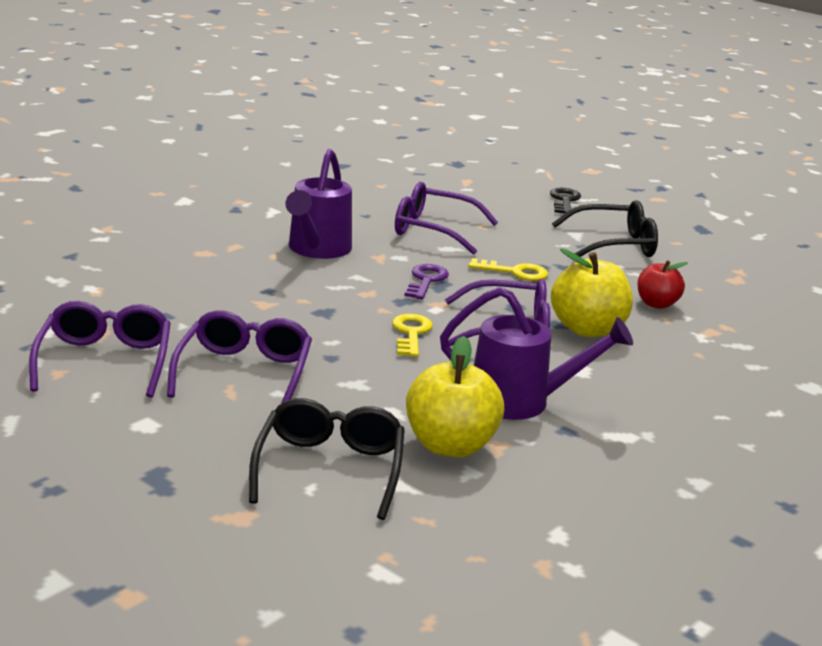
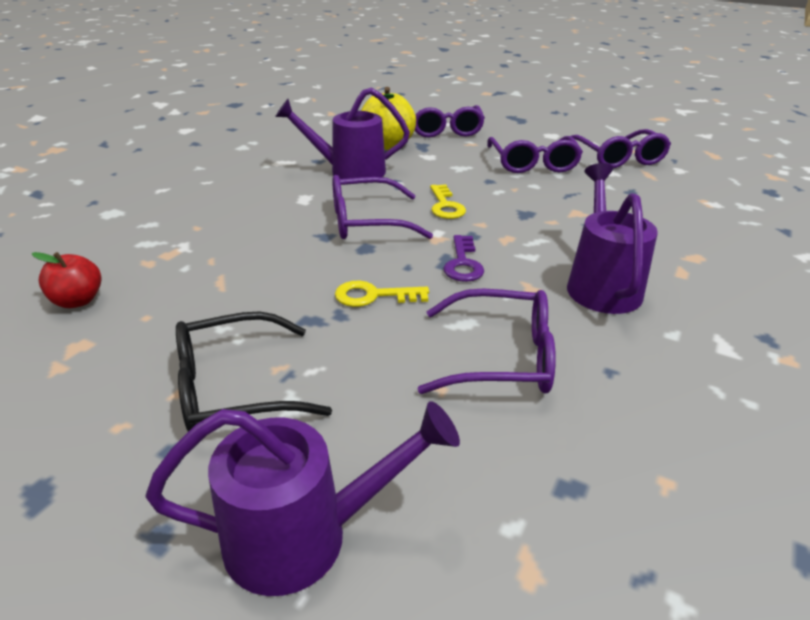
camera: 170 degrees right, 10 degrees up
black glasses [249,398,405,520] -> purple glasses [415,105,485,137]
black key [550,188,581,214] -> purple watering can [145,401,460,596]
yellow apple [551,249,633,337] -> none
red apple [638,260,687,309] -> red apple moved to [32,252,101,308]

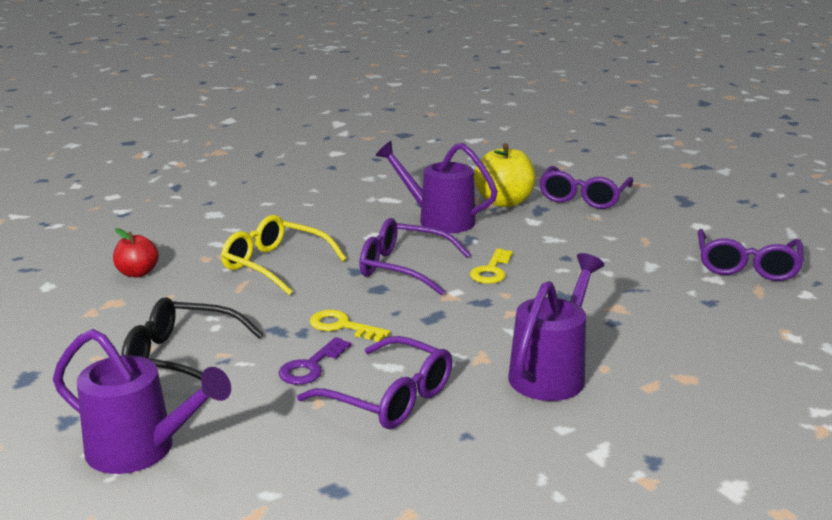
camera: 30 degrees right, 10 degrees down
purple key [444,235,484,282] -> purple key moved to [279,337,352,385]
purple glasses [487,136,583,173] -> none
none -> yellow glasses [221,215,347,295]

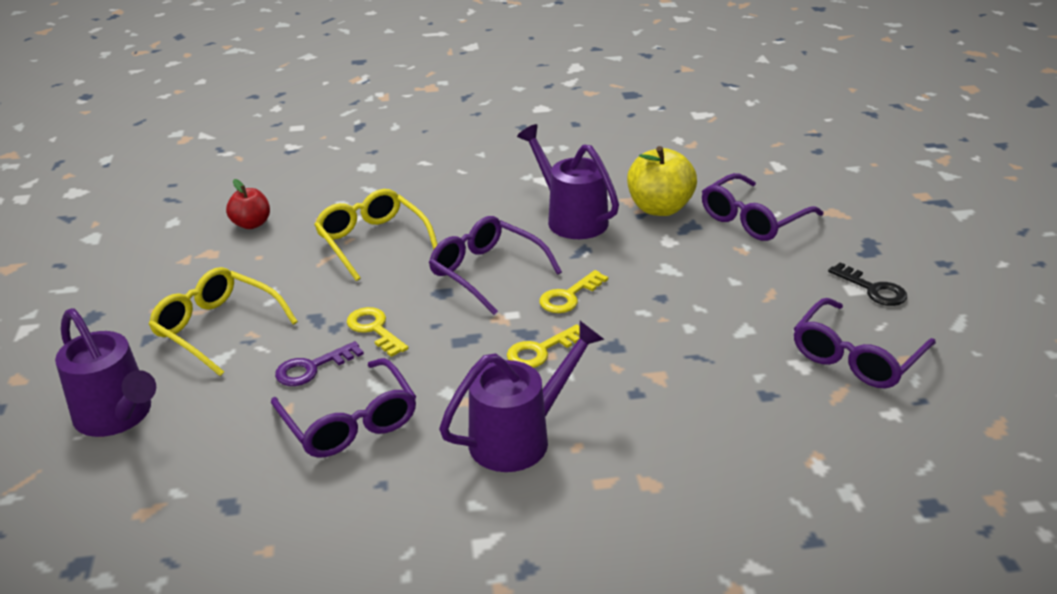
camera: 25 degrees right, 10 degrees up
black glasses [121,297,263,380] -> yellow glasses [149,267,298,376]
none -> yellow key [507,324,580,368]
none -> black key [828,262,907,306]

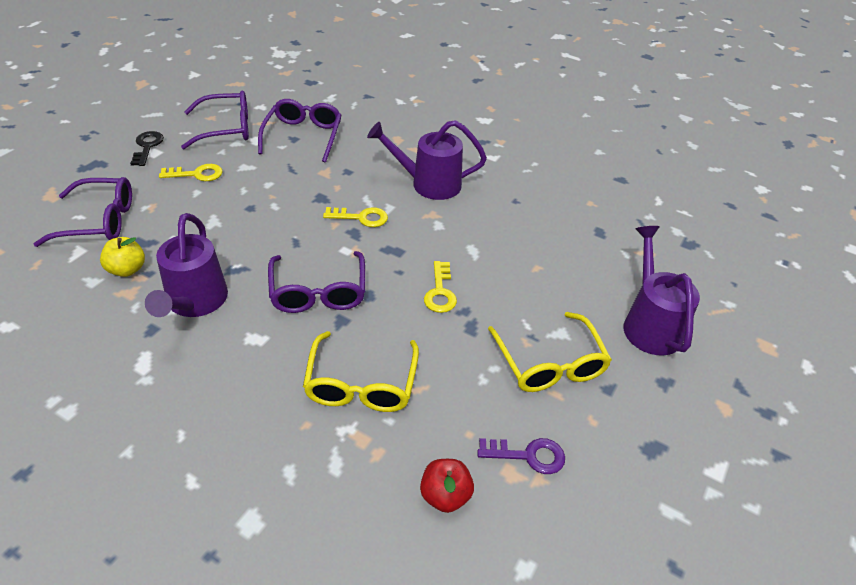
camera: 145 degrees left, 10 degrees up
purple glasses [271,358,416,458] -> purple glasses moved to [258,99,342,163]
purple key [275,341,364,386] -> purple key moved to [477,438,565,474]
yellow key [539,270,608,313] -> yellow key moved to [159,164,223,181]
yellow apple [627,146,697,216] -> yellow apple [100,237,145,277], size x0.61

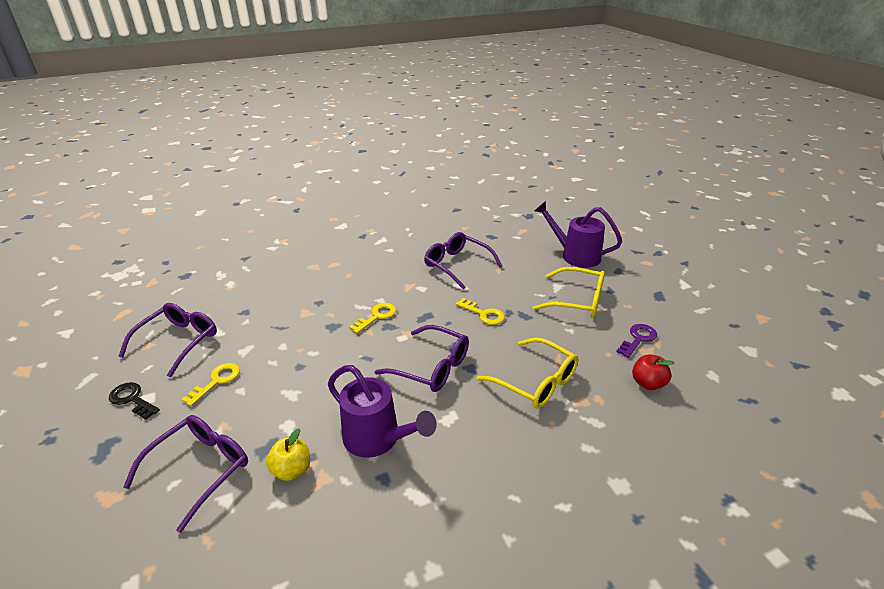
camera: 50 degrees left, 10 degrees down
purple glasses [258,99,342,163] -> purple glasses moved to [424,232,502,290]
purple watering can [367,120,487,200] -> none

